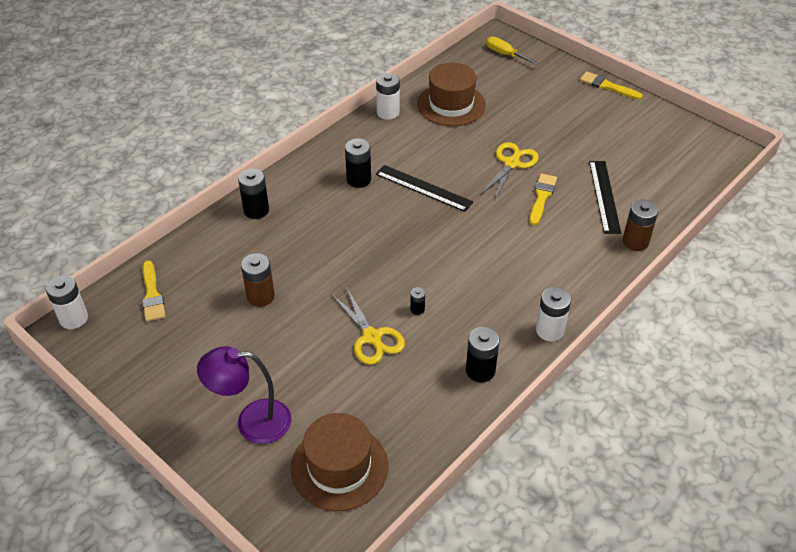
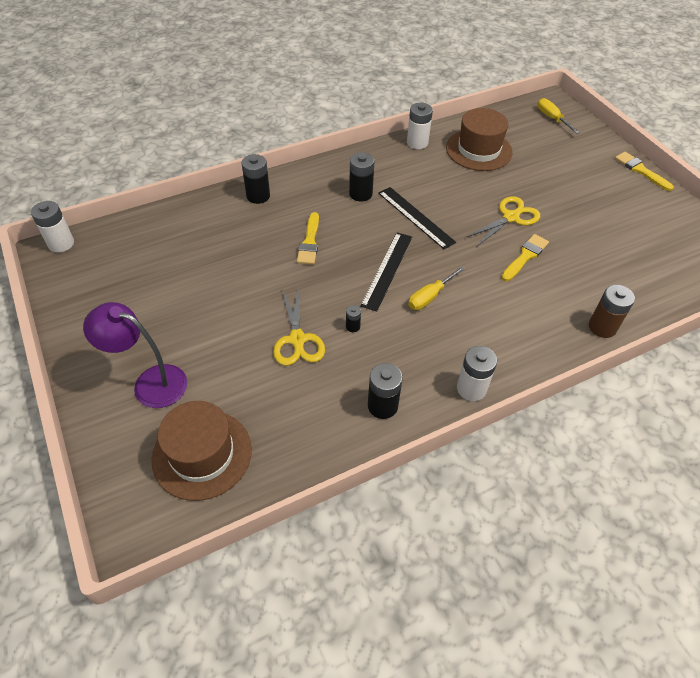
camera: 20 degrees right, 5 degrees up
yellow brush [142,260,165,322] -> yellow brush moved to [297,212,319,265]
brown battery [241,253,275,307] -> none
black ruler [589,161,621,234] -> black ruler moved to [360,232,412,312]
none -> yellow screwdriver [408,266,465,310]

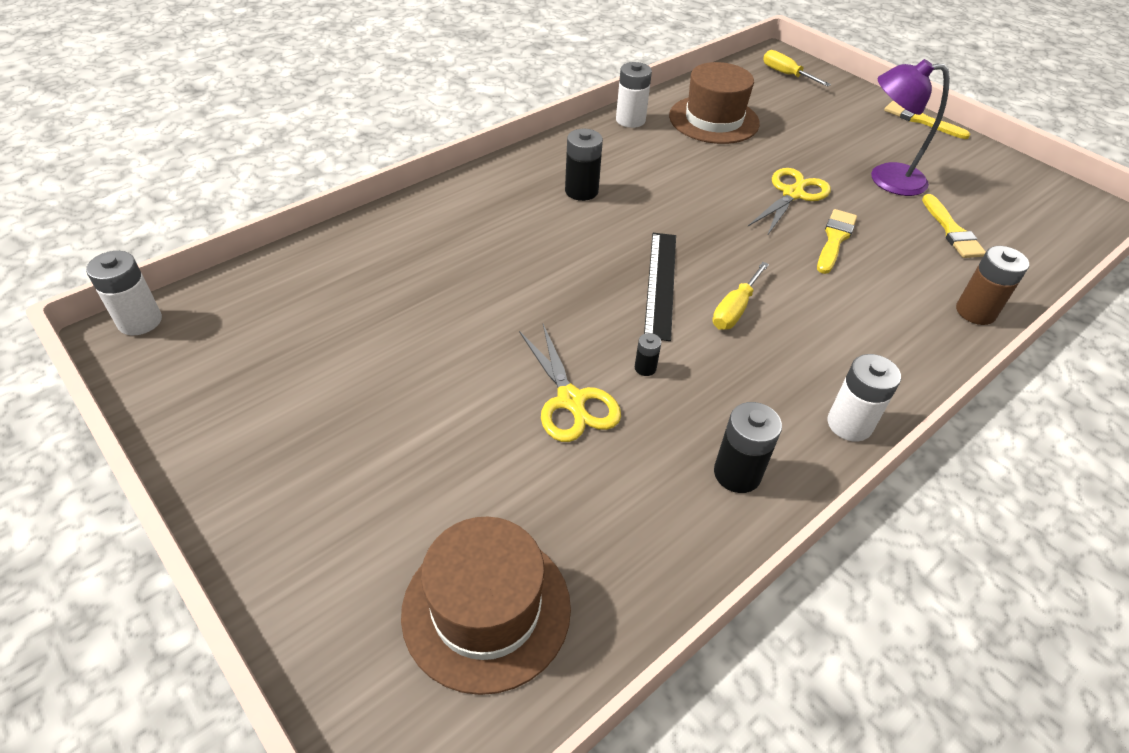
camera: 15 degrees left, 5 degrees down
purple lamp [83,302,187,408] -> purple lamp moved to [871,59,950,196]
black battery [241,154,270,204] -> none
yellow brush [297,212,319,265] -> yellow brush moved to [922,194,986,258]
black ruler [378,187,456,249] -> none

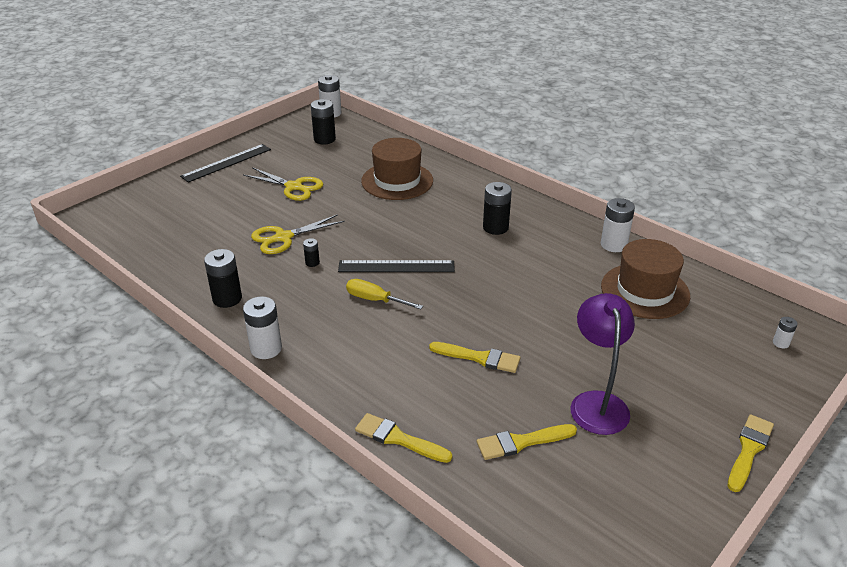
camera: 85 degrees right, 10 degrees down
brown hat [401,516,571,695] -> brown hat moved to [361,138,433,200]
yellow scissors [748,168,831,236] -> yellow scissors moved to [243,167,323,201]
yellow screwdriver [763,50,831,87] -> white battery [773,317,798,349]
brown battery [956,246,1029,325] -> yellow brush [355,413,452,463]
none -> black ruler [180,144,271,183]
none -> black battery [311,99,336,144]

